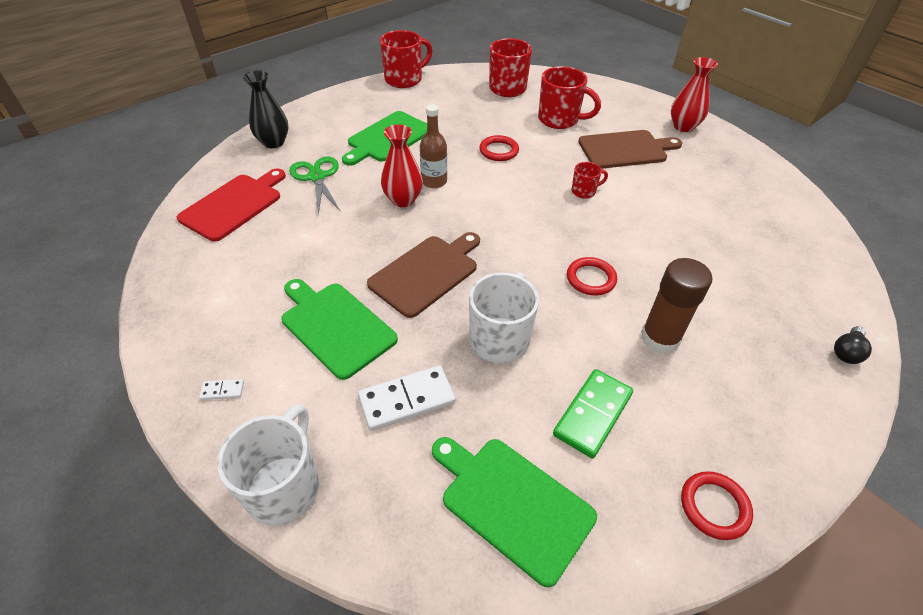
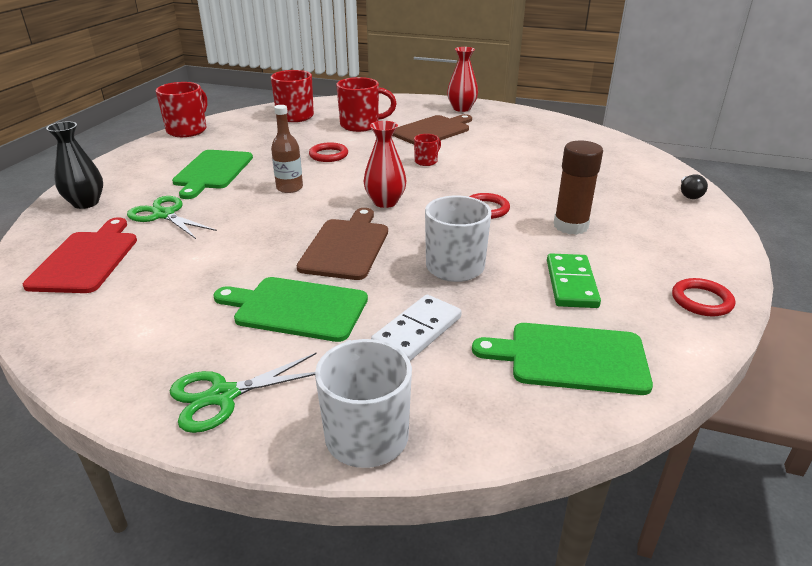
camera: 30 degrees left, 15 degrees down
white domino [199,379,244,400] -> green scissors [170,353,317,433]
red vase [381,124,423,207] -> red vase moved to [364,121,406,208]

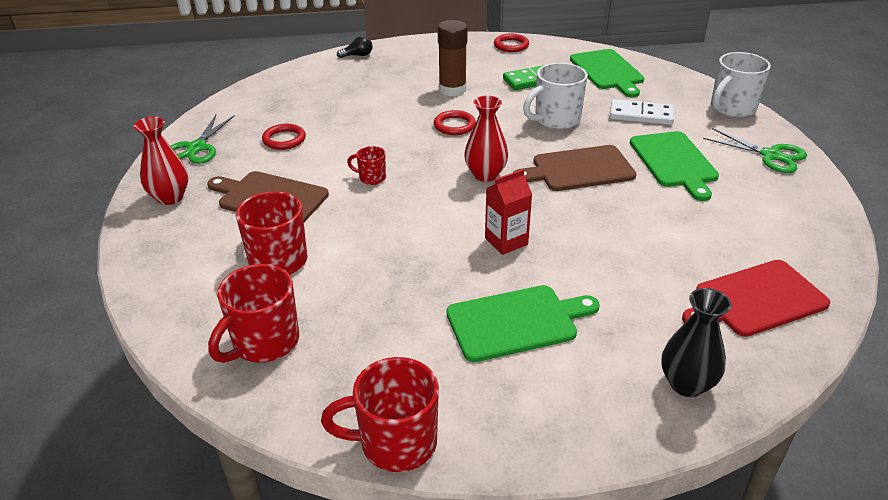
camera: 115 degrees left, 5 degrees up
green scissors [127,196,217,239] -> green scissors moved to [171,115,235,164]
brown bottle [271,105,303,193] -> red carton [485,169,532,255]
red ring [309,142,348,162] -> red ring moved to [262,124,306,150]

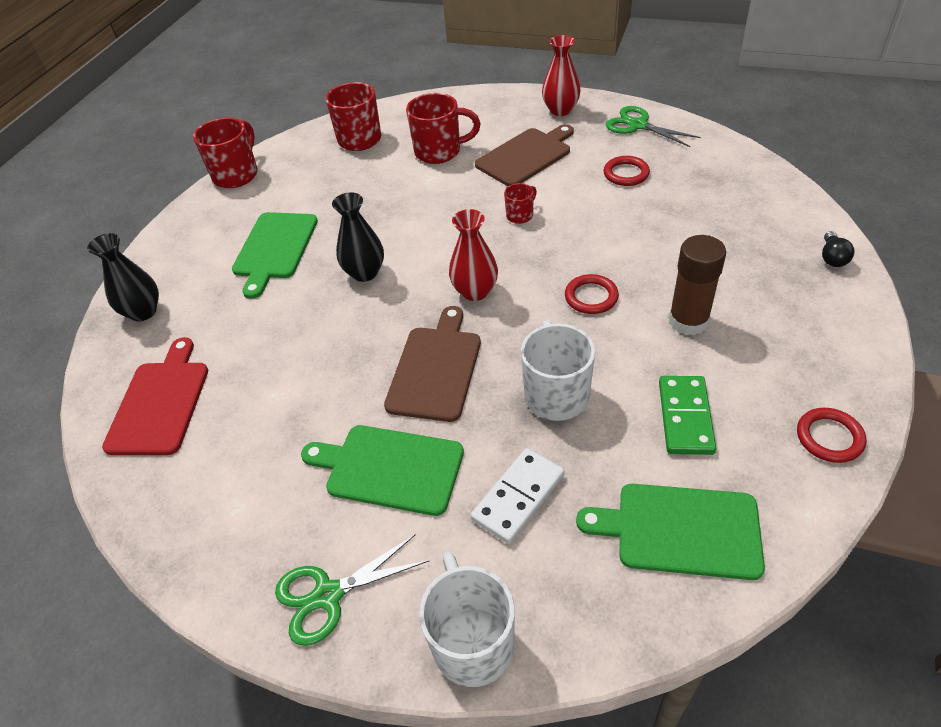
camera: 120 degrees right, 10 degrees up
red carton [485,169,532,255] -> black vase [332,192,384,282]

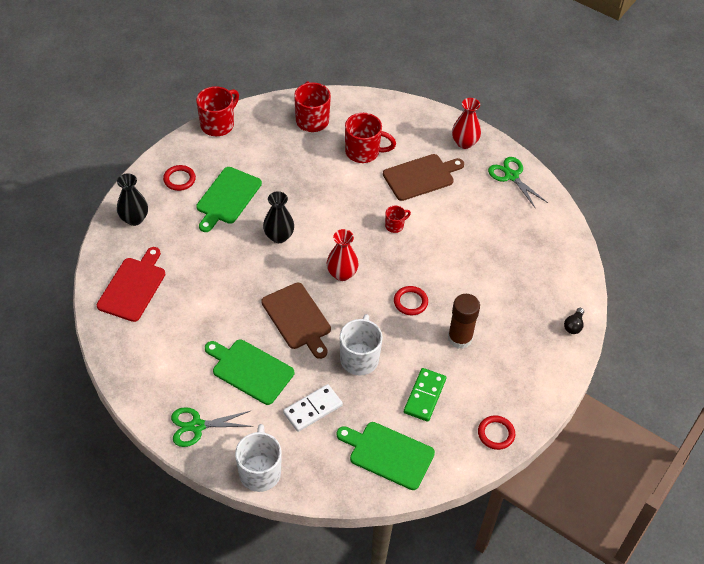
camera: 10 degrees right, 5 degrees up
brown cutting board [384,306,481,422] -> brown cutting board turned 120 degrees clockwise [261,283,331,359]
red ring [604,156,650,186] -> red ring moved to [163,165,196,191]

